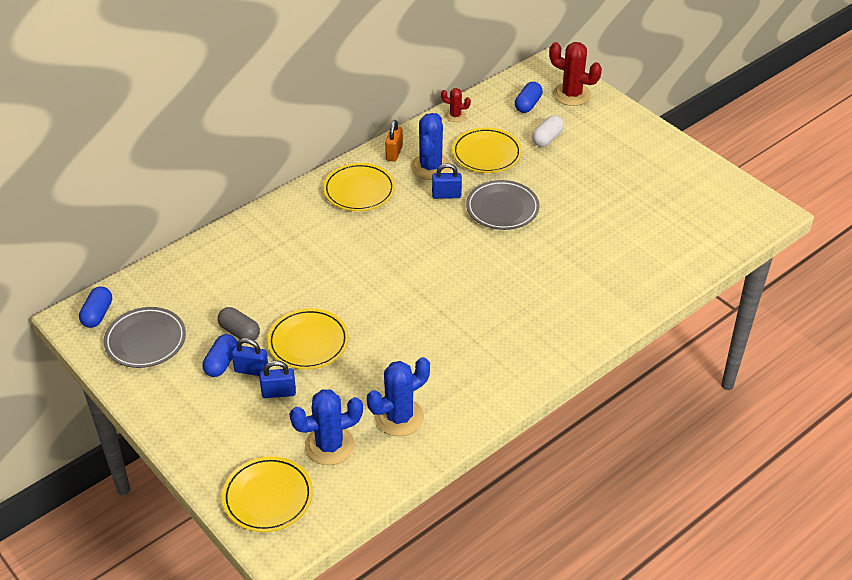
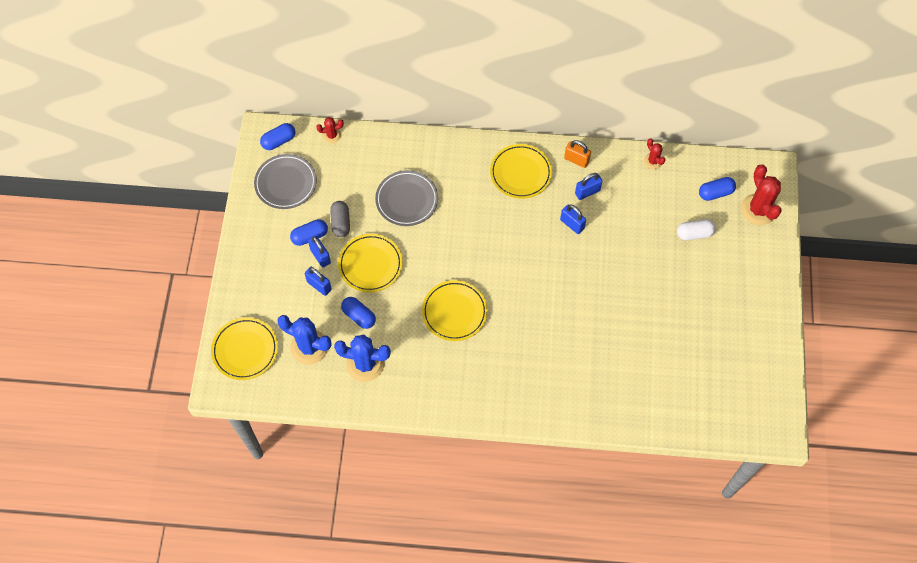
camera: 45 degrees right, 20 degrees up
orange padlock [385,120,403,162] -> orange padlock turned 60 degrees clockwise [564,140,591,168]
blue cactus [411,113,451,180] -> blue padlock [575,173,602,200]
yellow plate [452,128,522,173] -> yellow plate moved to [422,280,488,341]
grey plate [466,180,539,230] -> grey plate moved to [375,170,438,226]
none -> red cactus [316,117,344,143]
none -> blue capsule [341,297,376,329]

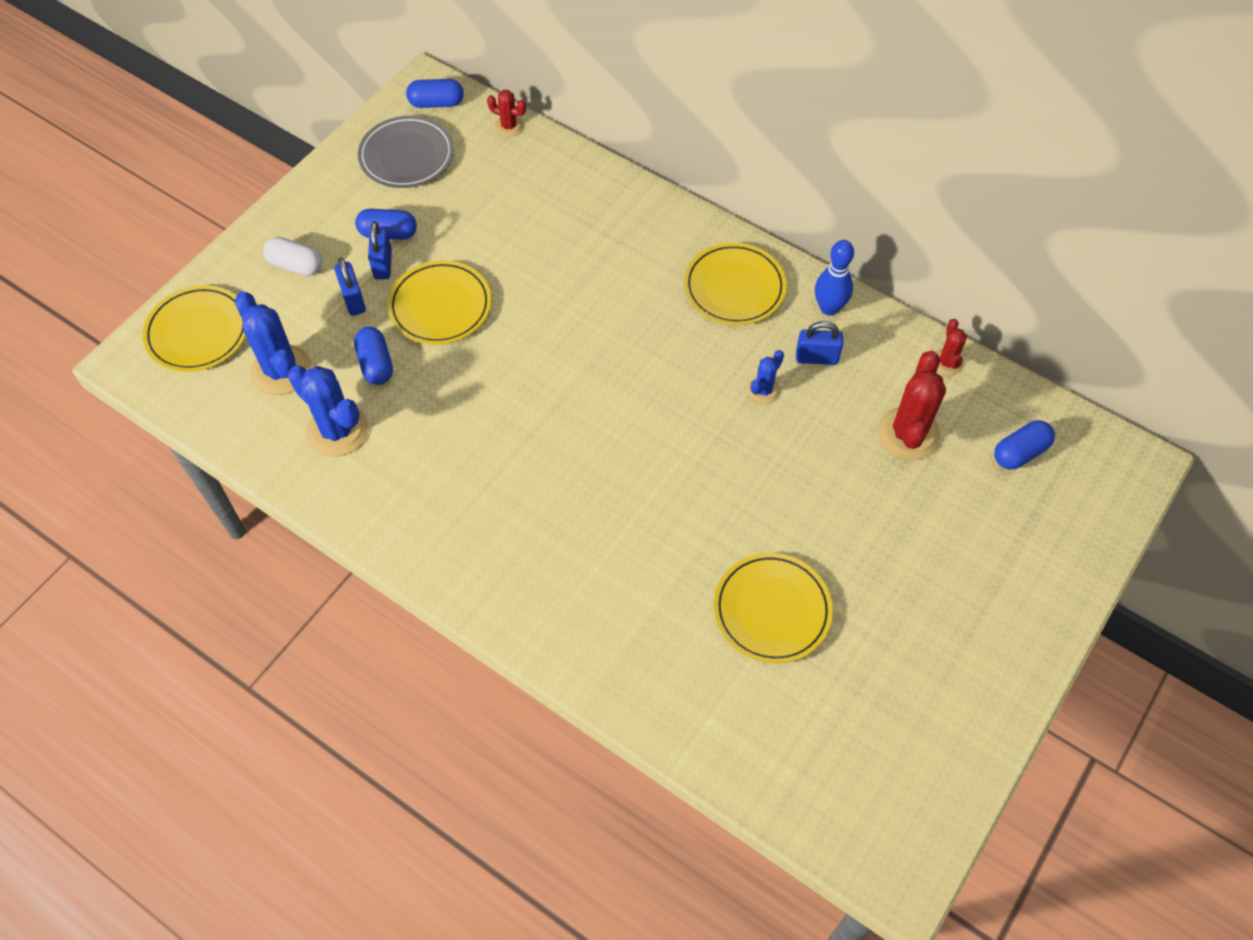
camera: 30 degrees right, 5 degrees down
grey capsule [330,201,350,237] -> none
grey plate [375,170,438,226] -> none
yellow plate [422,280,488,341] -> yellow plate moved to [714,553,833,664]
blue padlock [560,204,586,234] -> blue cactus [748,350,784,404]
orange padlock [564,140,591,168] -> blue bowling pin [815,240,854,315]
white capsule [677,219,716,240] -> white capsule moved to [263,237,322,276]
blue capsule [699,177,736,201] -> blue capsule turned 45 degrees counterclockwise [994,420,1055,469]
red cactus [741,164,782,225] -> red cactus moved to [878,350,946,460]

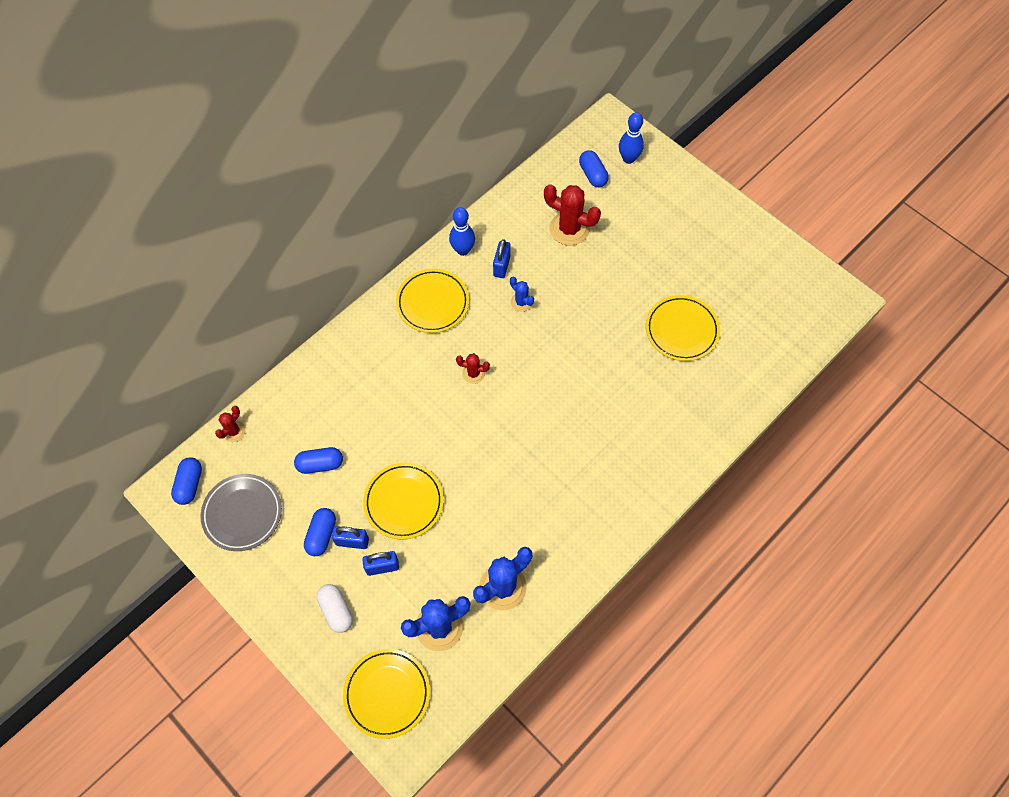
camera: 80 degrees left, 5 degrees up
white capsule [263,237,322,276] -> white capsule turned 60 degrees counterclockwise [317,584,353,633]
blue capsule [354,327,393,385] -> blue capsule moved to [294,447,343,474]
red cactus [936,319,967,376] -> red cactus moved to [456,353,490,384]
none -> blue bowling pin [619,112,644,164]

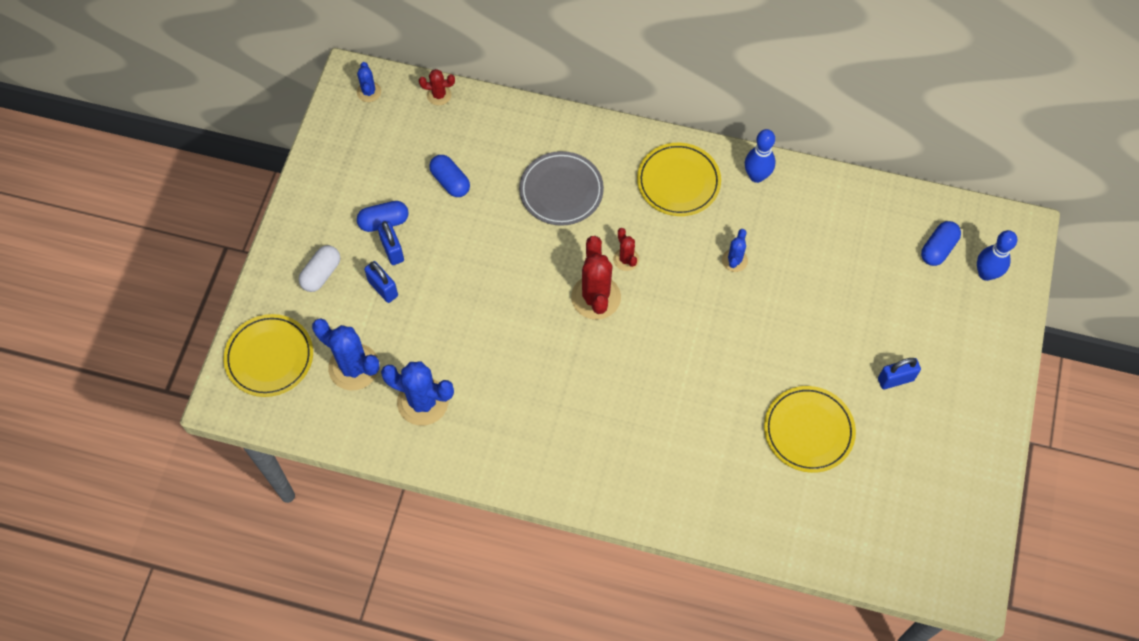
camera: 60 degrees right, 0 degrees up
blue capsule [171,457,202,505] -> blue cactus [357,62,381,102]
grey plate [201,474,282,551] -> grey plate moved to [519,151,604,226]
yellow plate [363,463,444,540] -> none
blue padlock [493,239,511,278] -> blue padlock moved to [878,358,921,389]
red cactus [544,184,601,246] -> red cactus moved to [571,236,621,320]

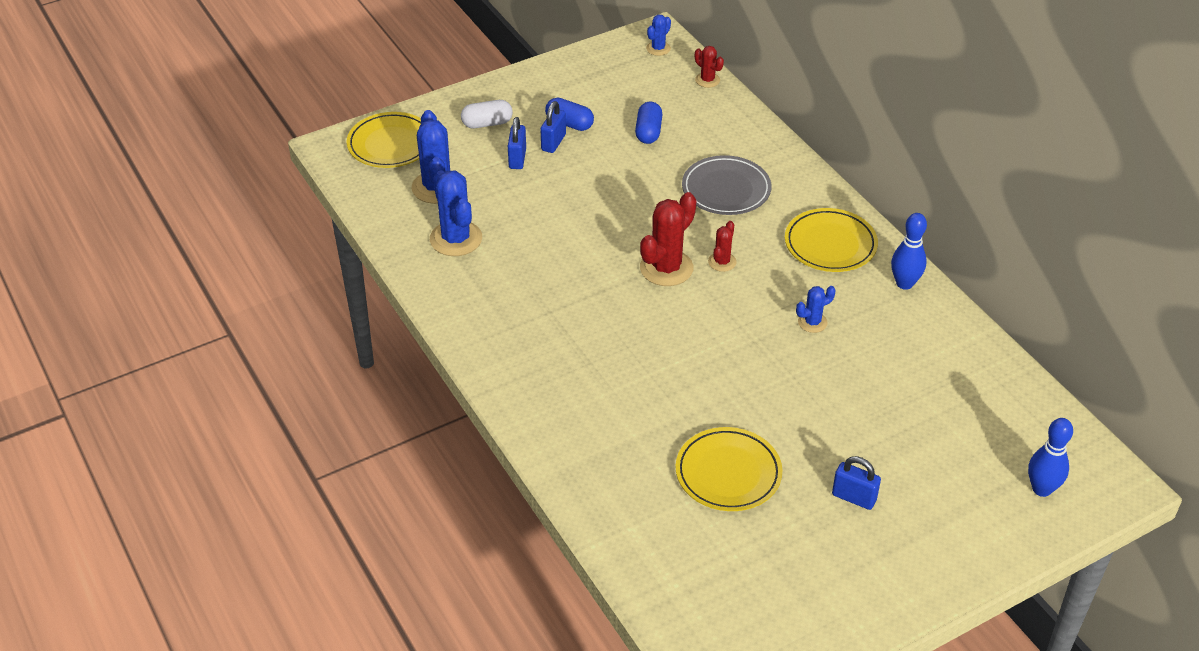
camera: 45 degrees right, 20 degrees down
blue capsule [921,221,961,266] -> none

